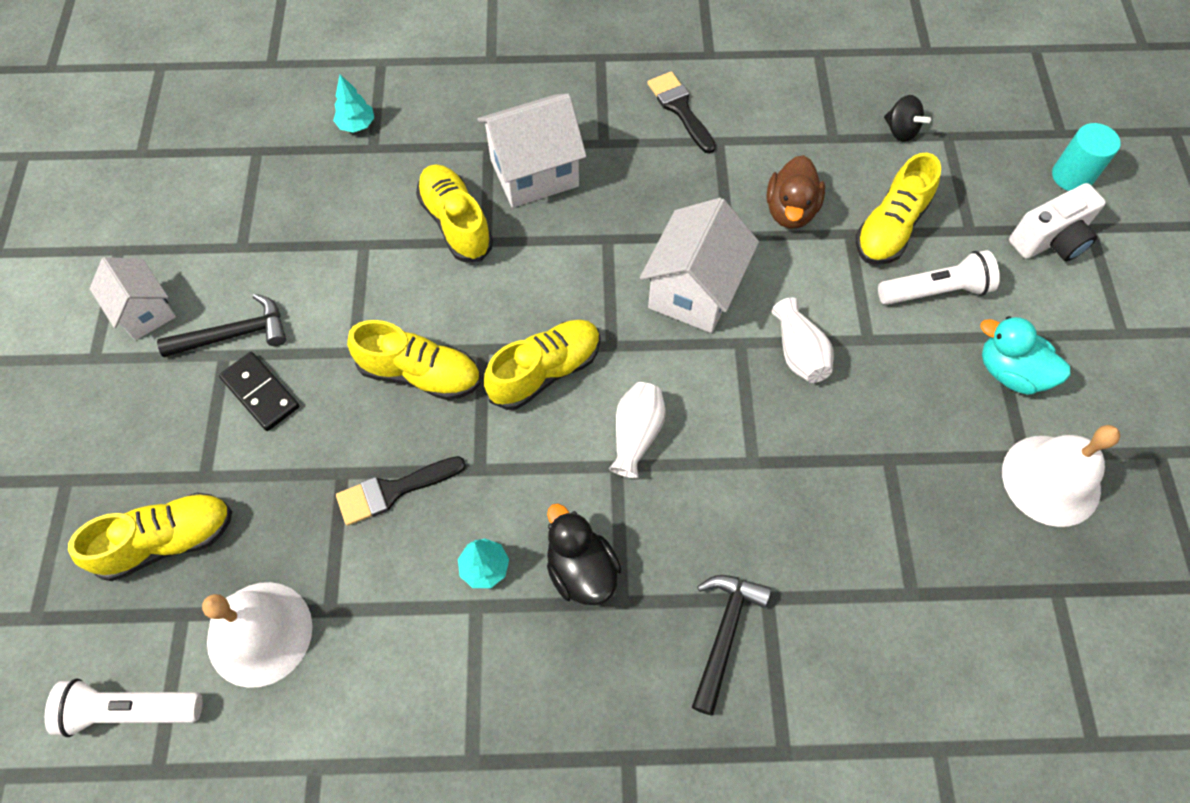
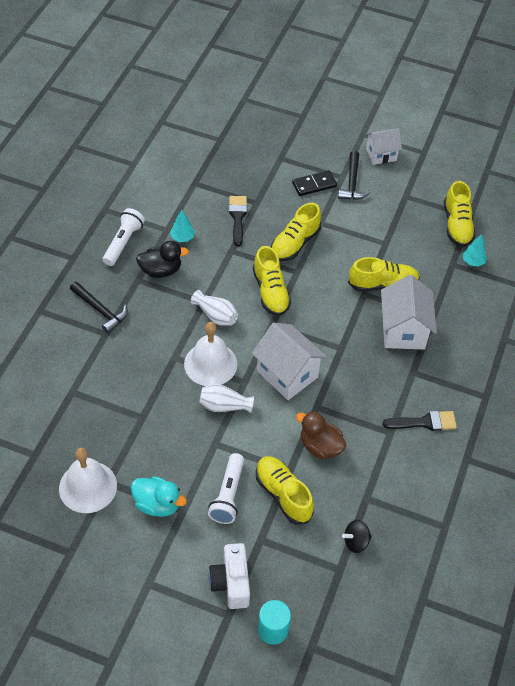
camera: 110 degrees right, 10 degrees down
white flashlight [45,679,203,737] -> white flashlight moved to [103,208,145,266]
yellow shoe [68,493,232,581] -> yellow shoe moved to [444,181,476,247]
white bell [202,582,313,688] -> white bell moved to [184,322,237,386]
turquoise duck [981,316,1071,395] -> turquoise duck turned 60 degrees clockwise [131,476,187,517]

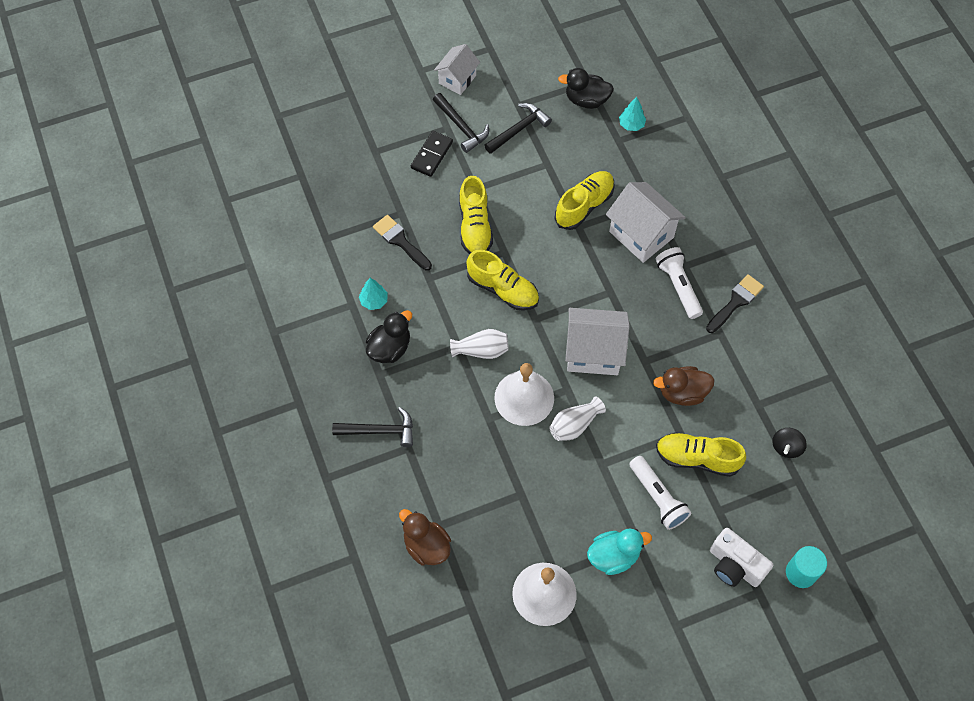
camera: 40 degrees left, 10 degrees up
white flashlight [103,208,145,266] -> white flashlight moved to [656,247,703,319]
yellow shoe [444,181,476,247] -> black duck [558,68,614,109]
none -> brown duck [399,509,451,566]
none -> black hammer [484,103,552,154]

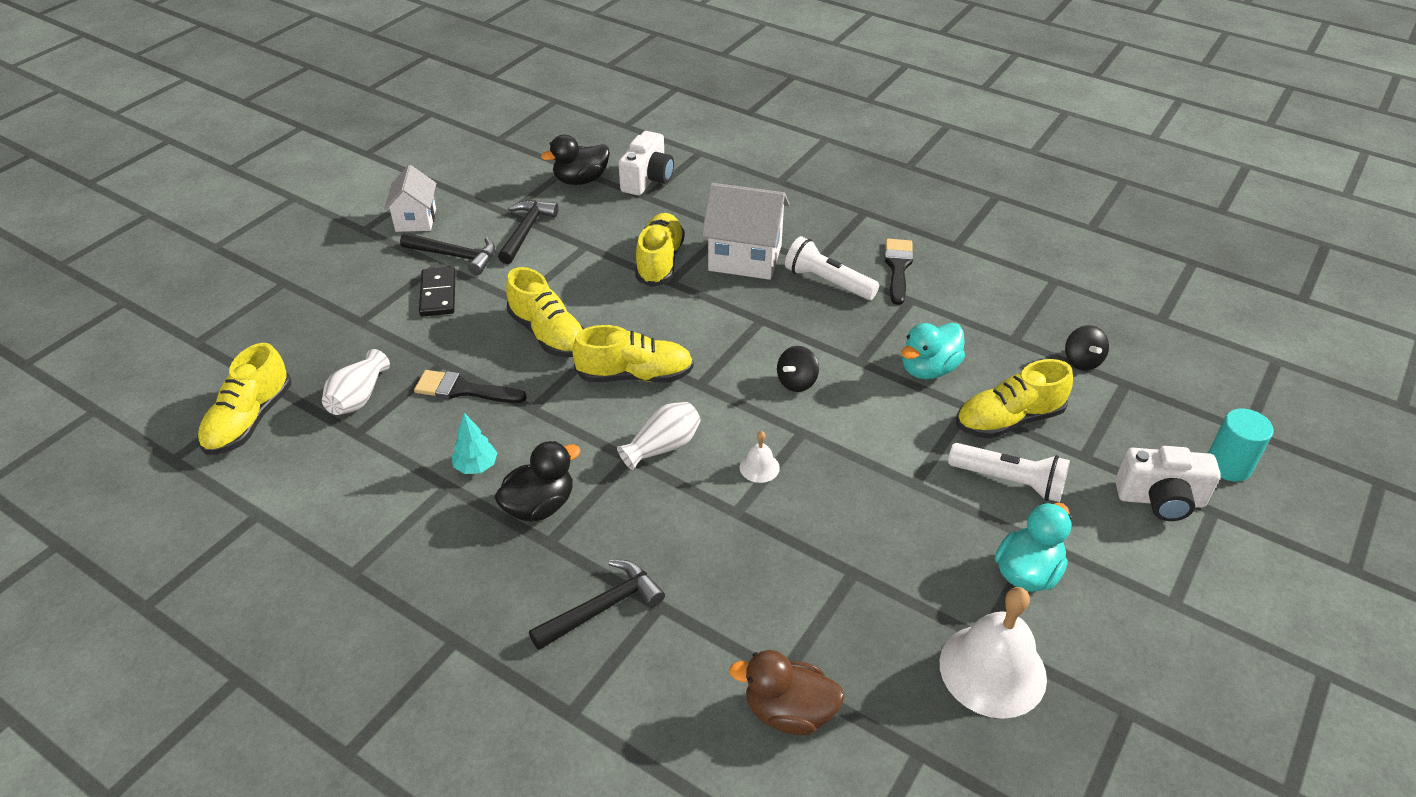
camera: 35 degrees left, 20 degrees down
black duck [366,310,412,363] -> black duck turned 45 degrees clockwise [494,441,581,522]
white bell [494,363,554,426] -> white bell [740,431,780,483], size x0.45
white vase [549,396,606,441] -> white vase moved to [322,349,390,415]
white house [565,308,630,375] -> black spinning top [777,346,819,392]
turquoise tree [619,97,646,131] -> white camera [618,131,674,196]
brown duck [653,366,714,406] -> turquoise duck [901,323,965,379]
none -> yellow shoe [198,343,291,455]

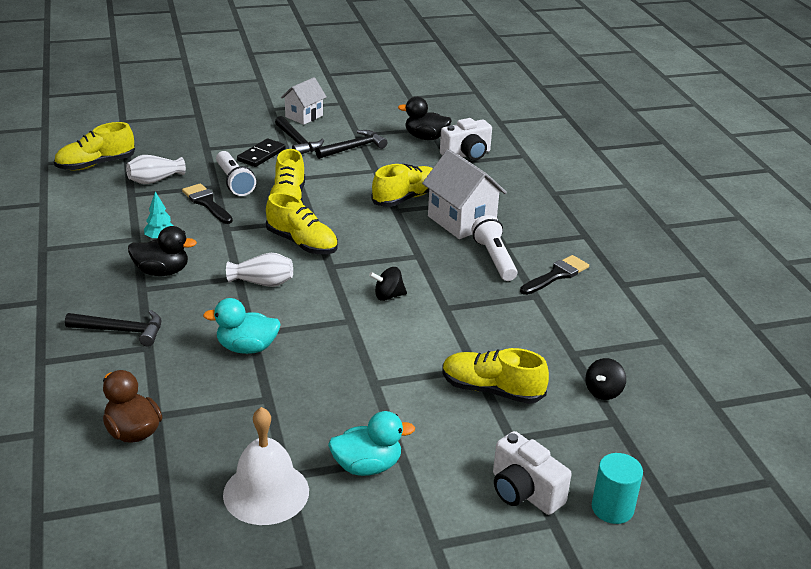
camera: 40 degrees right, 10 degrees down
white bell [740,431,780,483] -> none
turquoise duck [901,323,965,379] -> turquoise duck moved to [203,298,281,354]
white flashlight [948,443,1070,502] -> white flashlight moved to [216,151,256,196]

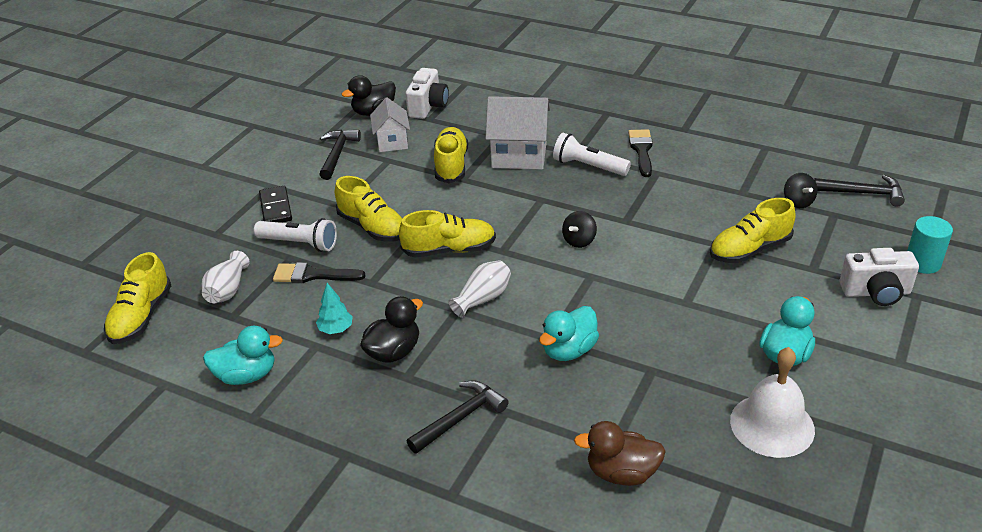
camera: 45 degrees left, 5 degrees up
black hammer [275,116,324,154] -> black hammer moved to [814,175,905,207]
white house [281,77,327,125] -> white house moved to [370,97,410,152]
none -> turquoise duck [203,326,283,385]

